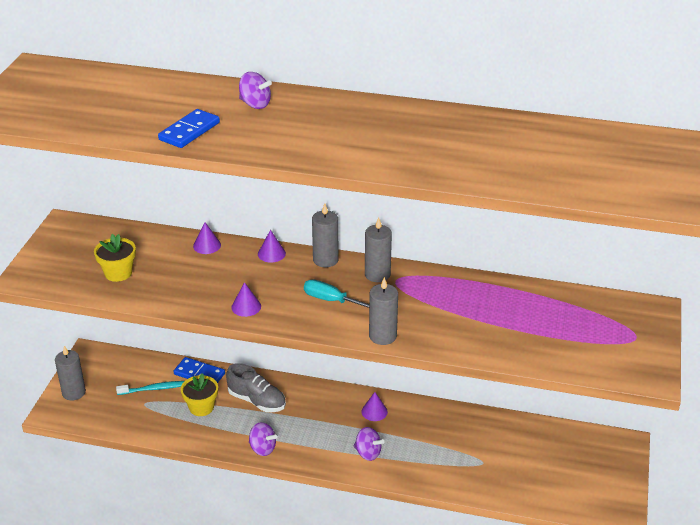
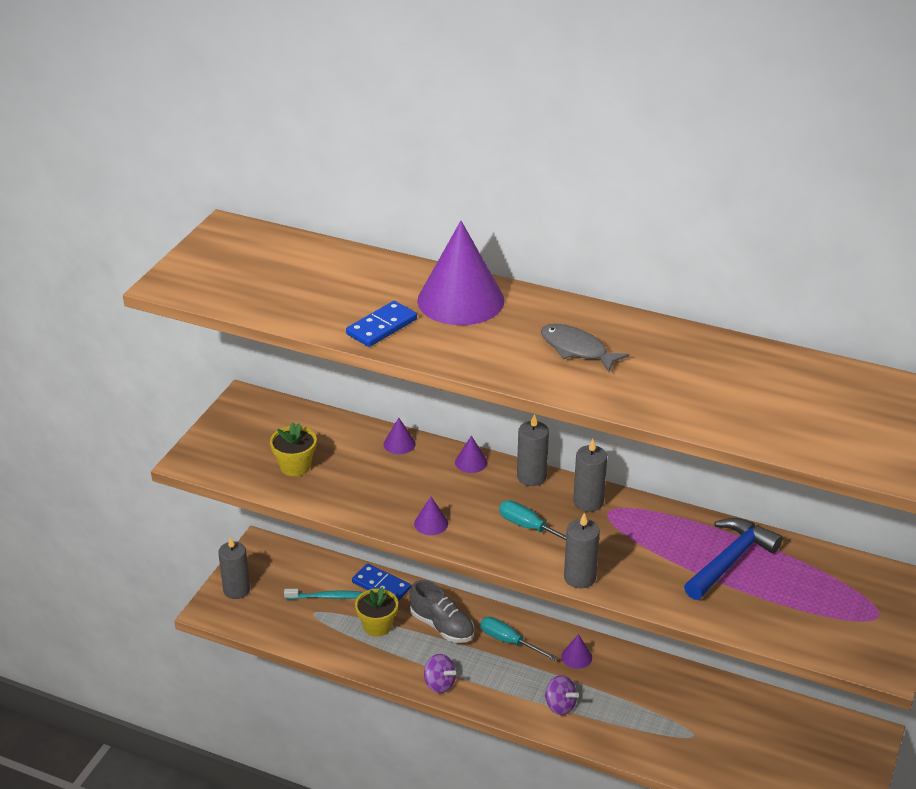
camera: 10 degrees right, 0 degrees up
purple spinning top [239,72,272,109] -> purple cone [417,221,504,325]
none -> turquoise screwdriver [480,617,557,661]
none -> grey fish [541,324,629,372]
none -> blue hammer [684,518,783,600]

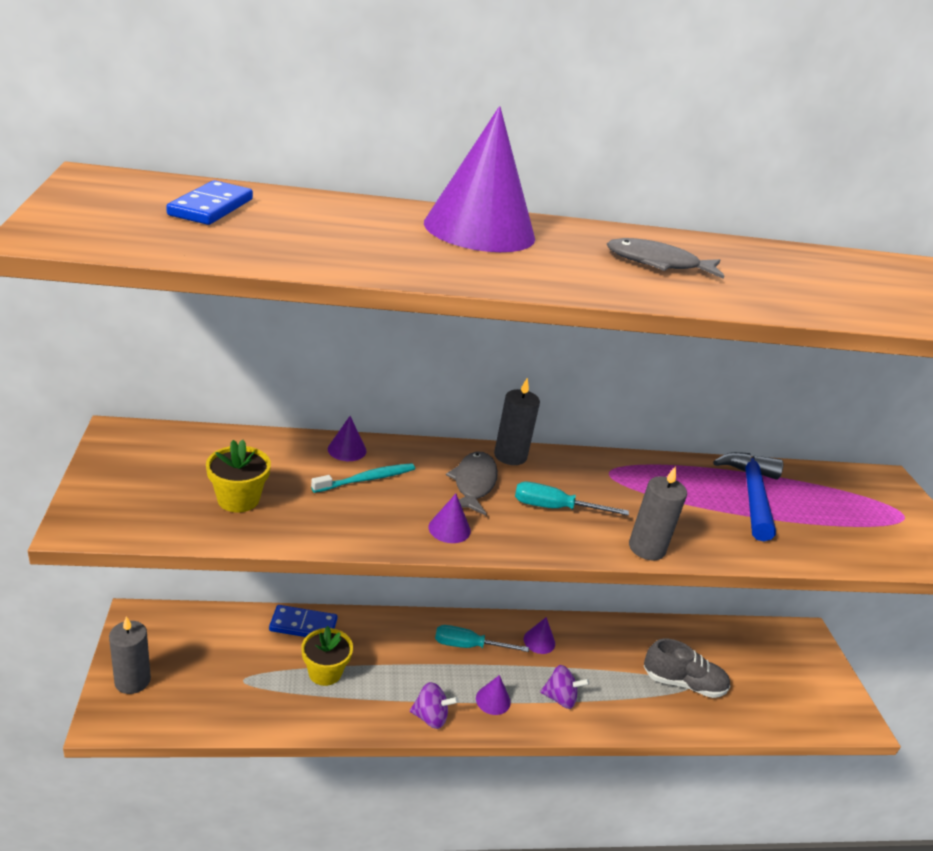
camera: 35 degrees left, 5 degrees down
turquoise toothbrush [284,589,363,599] -> turquoise toothbrush moved to [311,463,415,493]
blue domino [346,301,417,347] -> blue domino moved to [166,180,253,225]
grey shoe [410,580,474,643] -> grey shoe moved to [644,639,730,698]
purple cone [455,436,487,473] -> purple cone moved to [476,675,511,715]
grey candle [573,439,607,512] -> none
none -> grey fish [446,451,498,516]

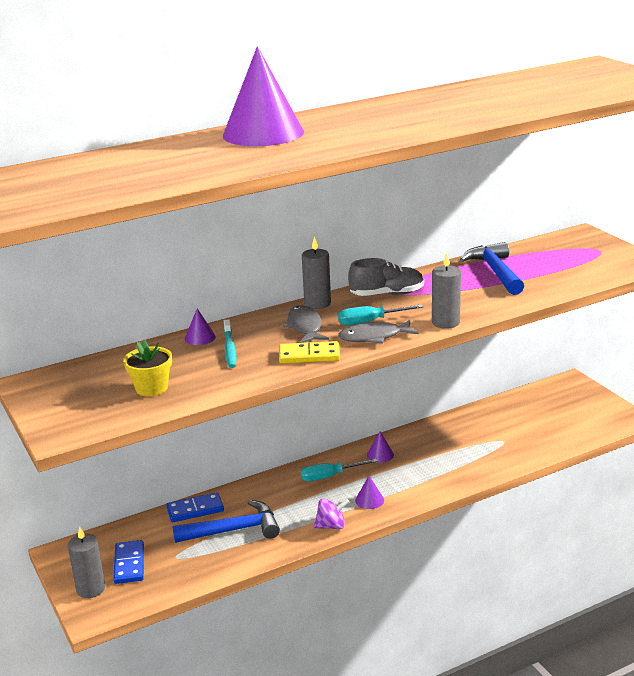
camera: 15 degrees left, 5 degrees down
blue domino [166,180,253,225] -> blue domino moved to [113,540,144,584]
yellow flower pot [301,626,353,686] -> blue hammer [172,500,280,543]
turquoise toothbrush [311,463,415,493] -> turquoise toothbrush turned 135 degrees clockwise [224,319,236,368]
purple cone [428,494,471,543] -> yellow domino [279,341,340,364]
purple spinning top [540,665,589,709] -> none
grey fish [607,238,724,279] -> grey fish moved to [338,320,419,343]
grey shoe [644,639,730,698] -> grey shoe moved to [348,258,424,296]

